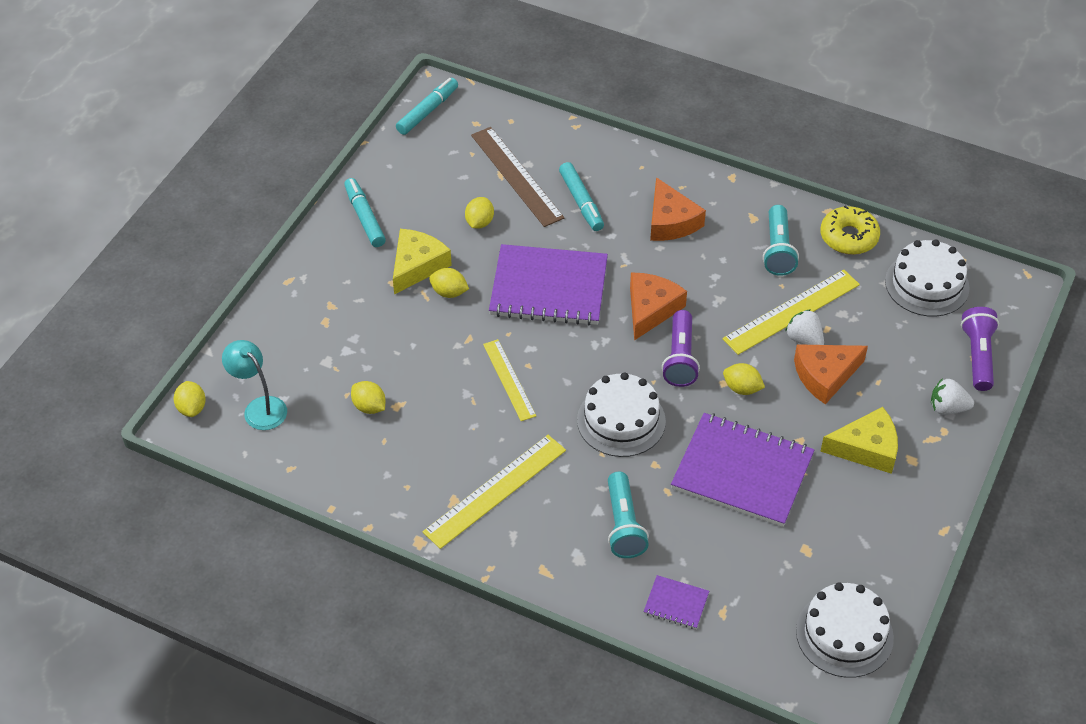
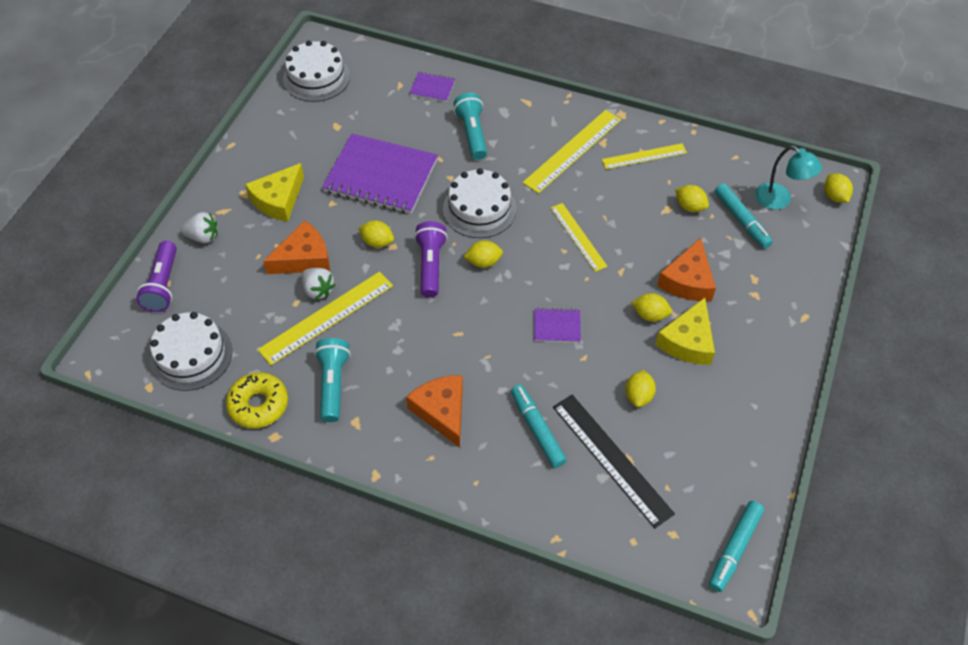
camera: 175 degrees right, 5 degrees up
turquoise marker [344,178,386,247] -> turquoise marker moved to [715,183,773,248]
brown ruler [471,127,564,227] -> black ruler [553,395,675,528]
purple notebook [489,244,608,325] -> purple notebook [534,308,581,343], size x0.44
orange cheese [630,273,687,341] -> orange cheese moved to [657,238,716,301]
yellow cheese [820,407,898,474] -> yellow cheese turned 45 degrees counterclockwise [245,163,304,222]
none -> yellow lemon [464,240,503,268]
none -> yellow ruler [602,143,687,169]

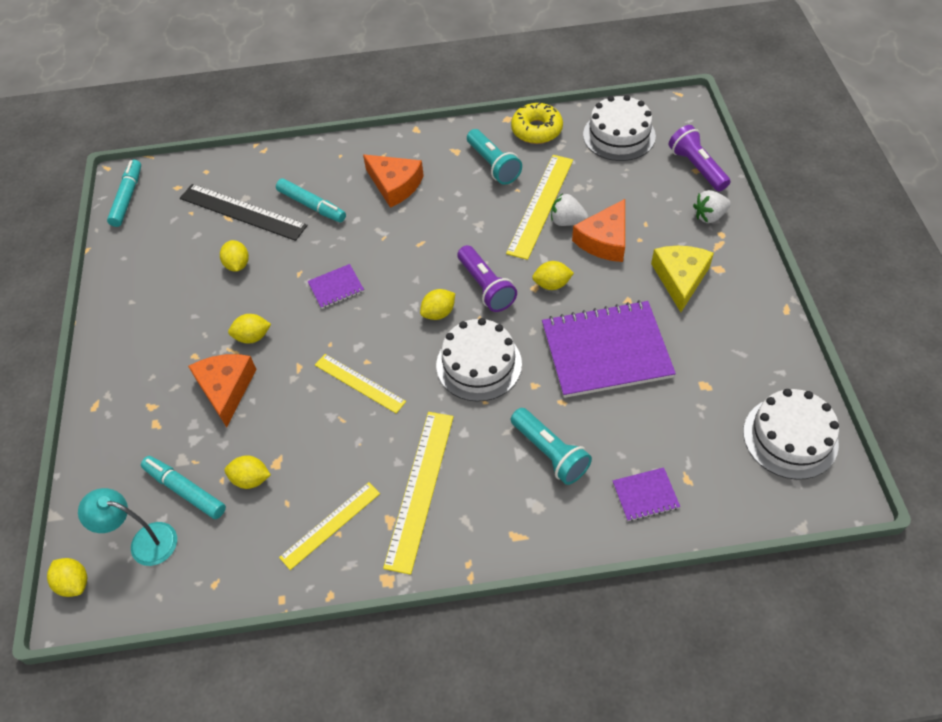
camera: 155 degrees right, 0 degrees up
yellow cheese [655,298,715,365] -> none

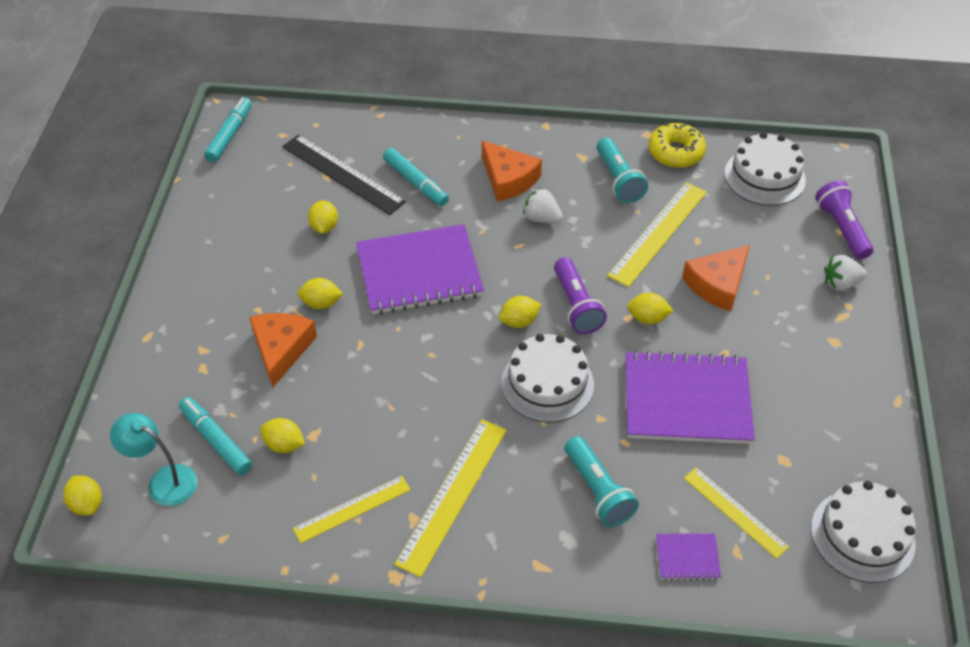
camera: 10 degrees right, 5 degrees down
purple notebook [307,264,364,309] -> purple notebook [356,224,484,314], size x2.26
yellow ruler [315,354,406,414] -> yellow ruler moved to [684,467,789,559]
white strawberry [551,193,588,226] -> white strawberry moved to [523,188,563,223]
yellow cheese [651,246,714,312] -> none

